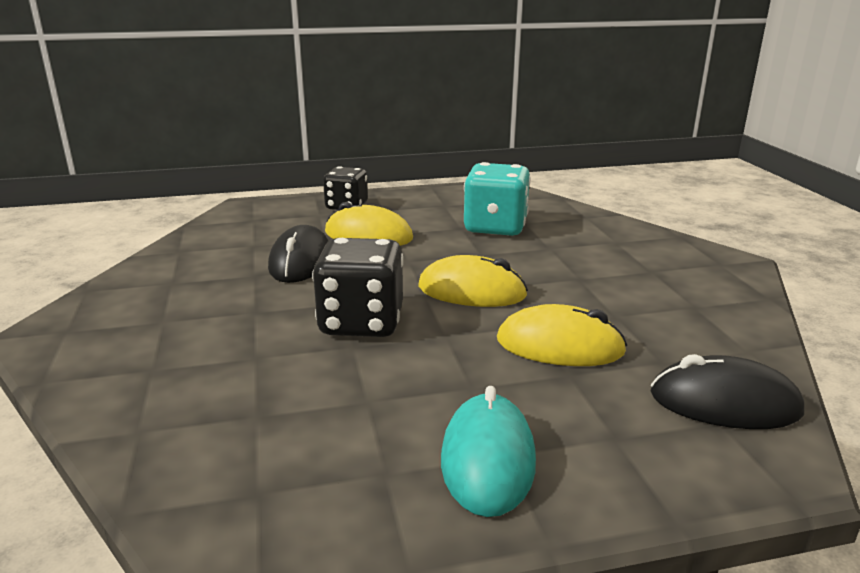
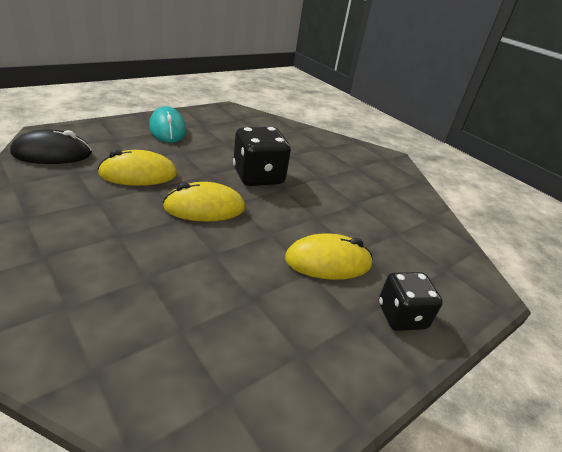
camera: 150 degrees right, 10 degrees up
black mouse [268,225,328,283] -> none
turquoise dice [464,162,531,236] -> none

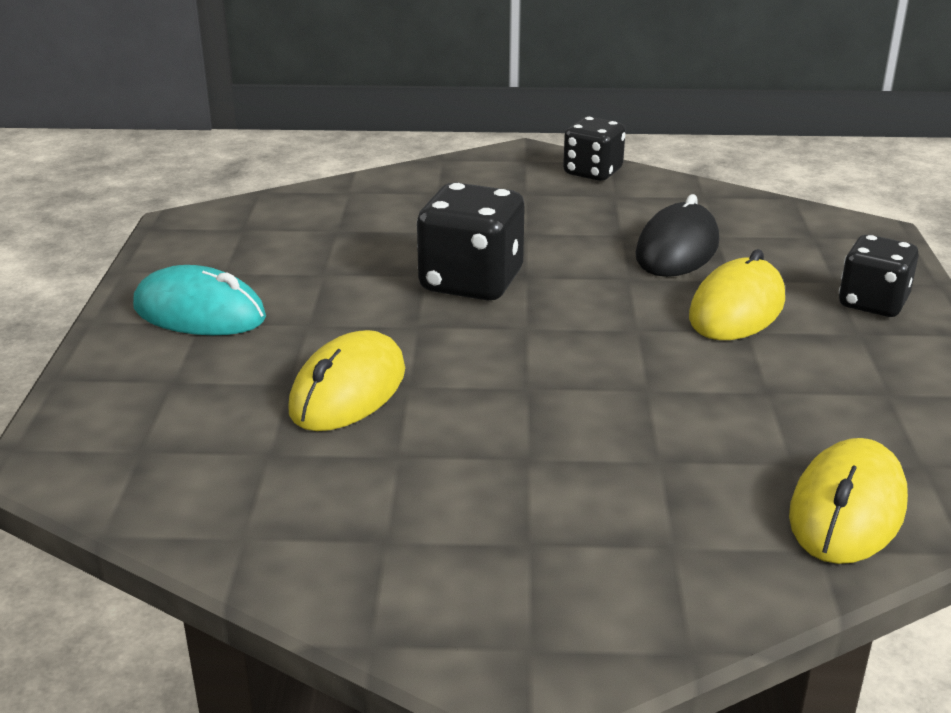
camera: 45 degrees left, 5 degrees down
black mouse [10,129,92,164] -> black mouse moved to [635,194,719,277]
yellow mouse [163,182,245,222] -> yellow mouse moved to [789,438,908,564]
none -> black dice [563,117,626,181]

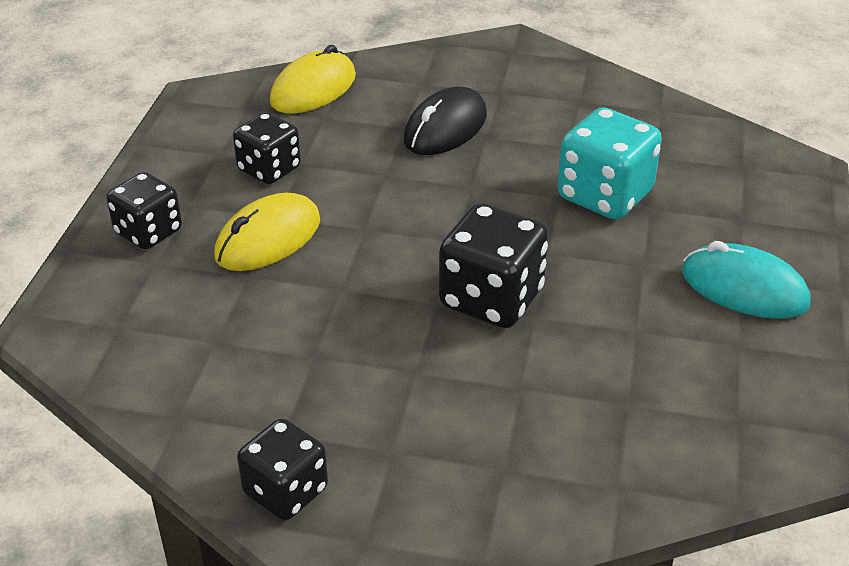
camera: 170 degrees left, 10 degrees up
yellow mouse [288,330,405,431] -> turquoise dice [557,107,662,220]
black mouse [635,194,719,277] -> black mouse moved to [404,87,487,155]
none -> black dice [233,113,301,184]

